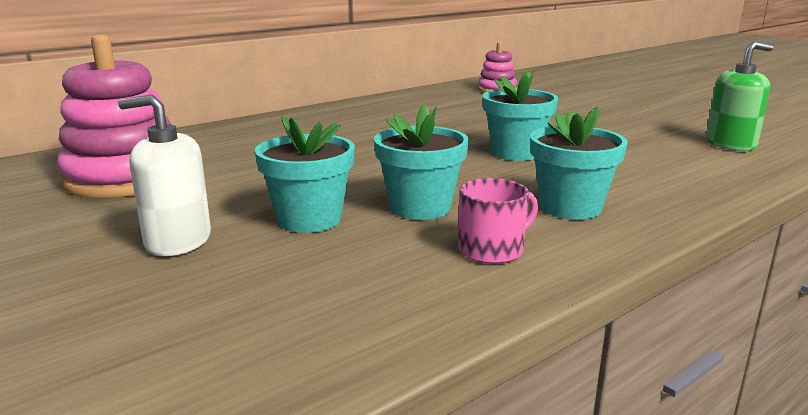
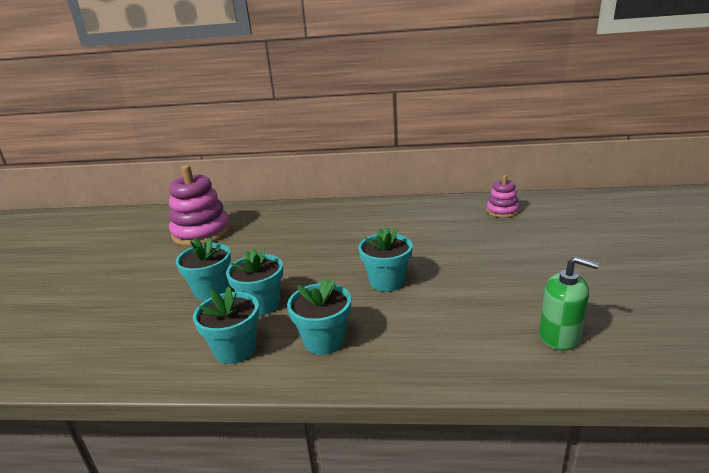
camera: 45 degrees right, 5 degrees up
white soap dispenser [118,94,211,256] -> none
pink mug [458,178,538,264] -> turquoise flower pot [193,286,259,364]

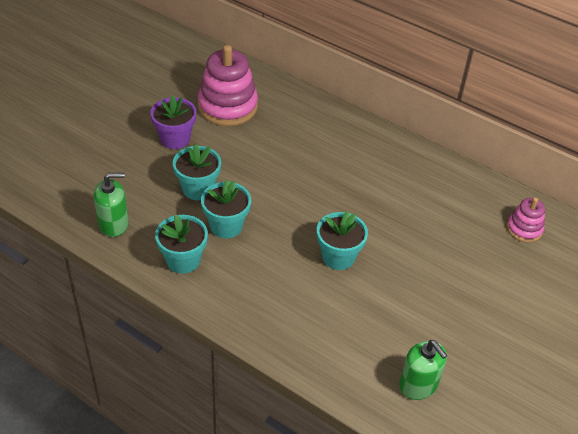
camera: 25 degrees right, 20 degrees up
turquoise flower pot [287,278,351,355] -> none
none -> green soap dispenser [94,173,129,237]
none -> purple flower pot [150,95,196,149]

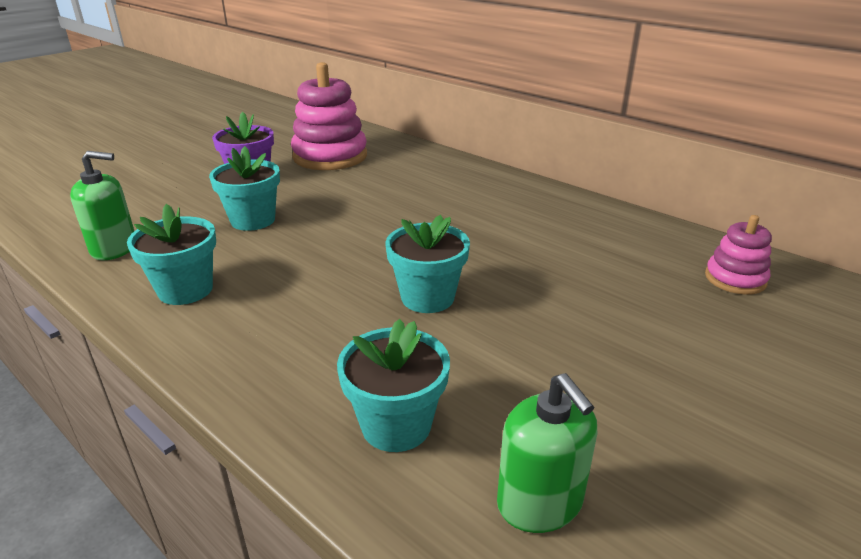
camera: 10 degrees right, 15 degrees down
turquoise flower pot [201,180,251,238] -> turquoise flower pot moved to [337,319,450,452]

